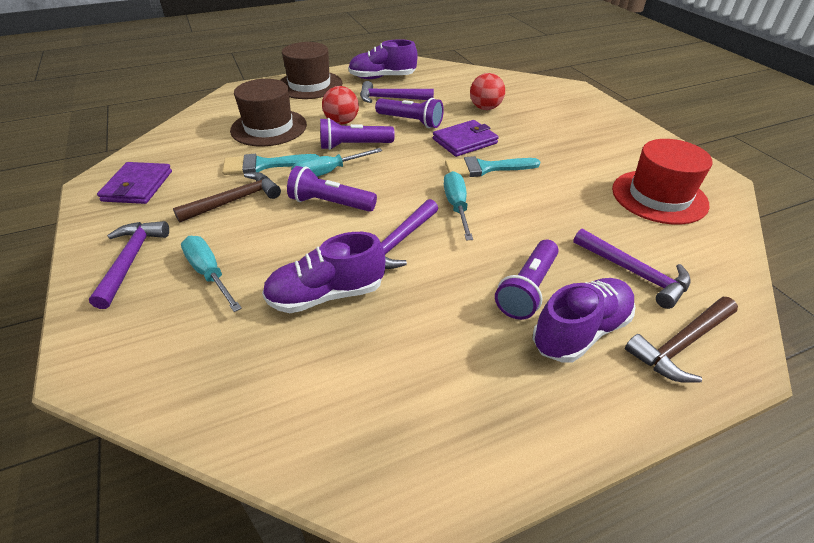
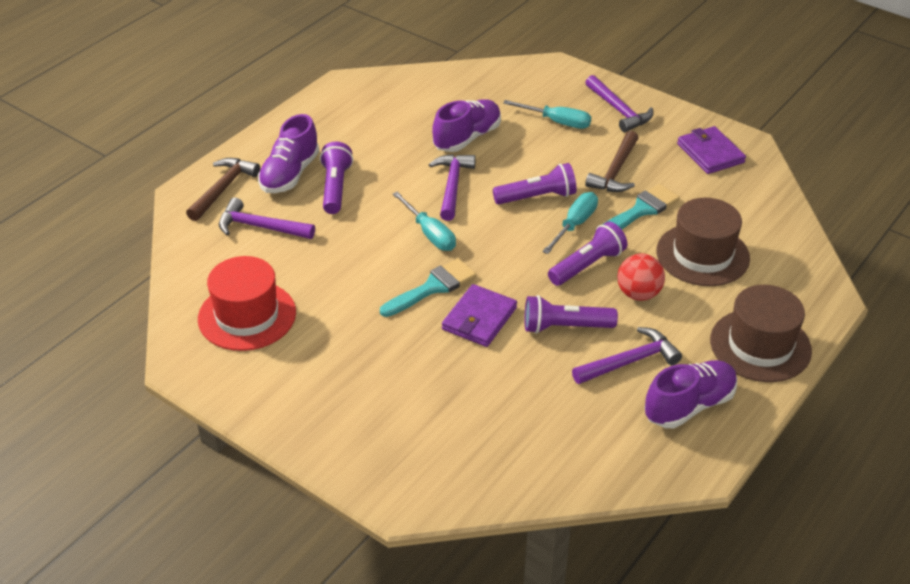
camera: 150 degrees right, 0 degrees up
red ball [470,73,505,110] -> none

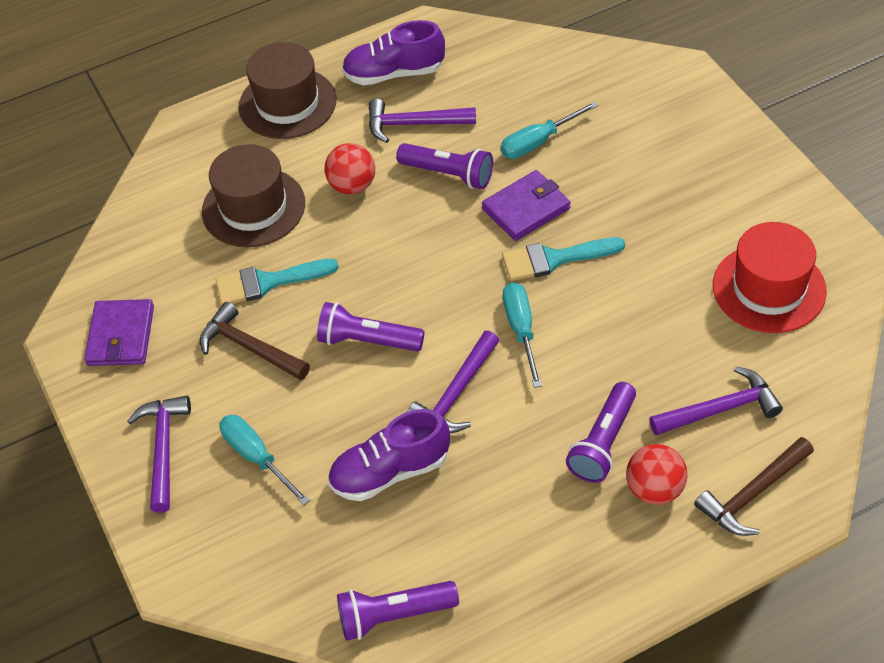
camera: 150 degrees left, 10 degrees up
purple hammer [219,198,315,239] -> purple hammer turned 60 degrees counterclockwise [649,366,783,435]
purple shoe [258,114,319,193] -> red ball [626,444,687,505]
turquoise screwdriver [542,192,598,254] -> turquoise screwdriver moved to [501,101,599,159]
purple flashlight [548,222,627,286] -> purple flashlight moved to [337,581,459,641]
brown hammer [585,131,638,192] -> brown hammer turned 105 degrees counterclockwise [200,302,310,380]

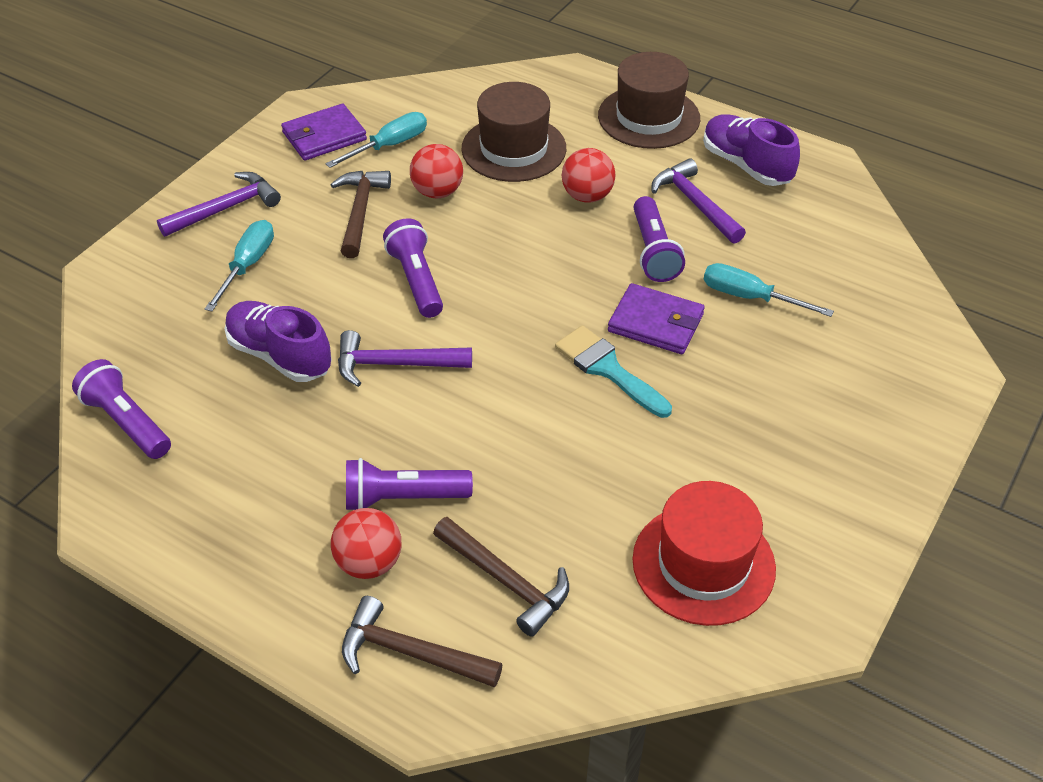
camera: 55 degrees right, 5 degrees down
turquoise brush [216,259,339,305] -> red ball [410,144,463,198]
turquoise screwdriver [503,282,542,388] -> turquoise screwdriver moved to [325,112,427,168]
purple hammer [649,366,783,435] -> brown hammer [433,517,569,637]

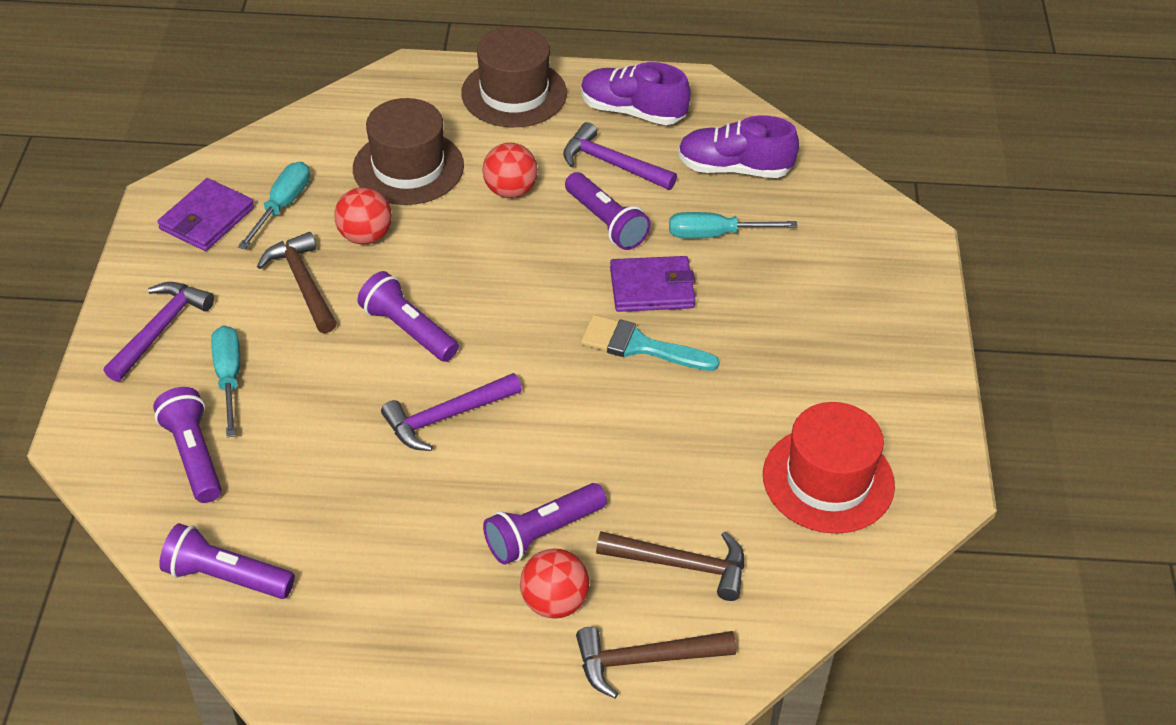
camera: 30 degrees left, 0 degrees up
purple shoe [225,301,332,382] -> purple shoe moved to [678,115,799,178]
none -> purple flashlight [153,387,221,503]

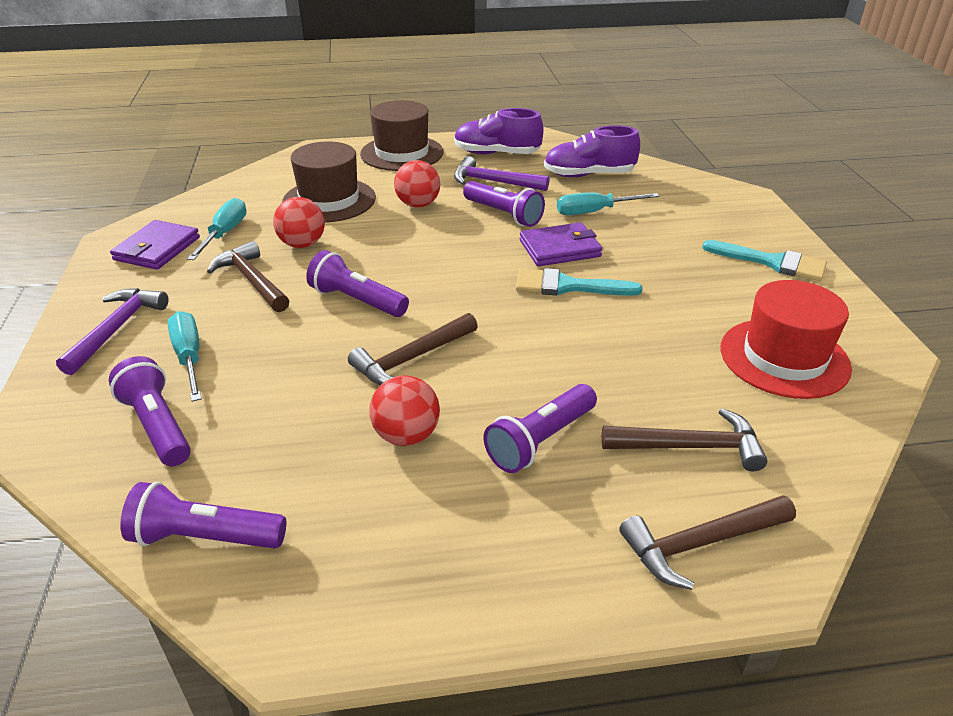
camera: 10 degrees left, 10 degrees down
purple hammer [381,373,522,451] -> brown hammer [348,313,478,385]
red ball [520,549,589,619] -> red ball moved to [370,375,440,446]
none -> turquoise brush [702,240,827,281]

